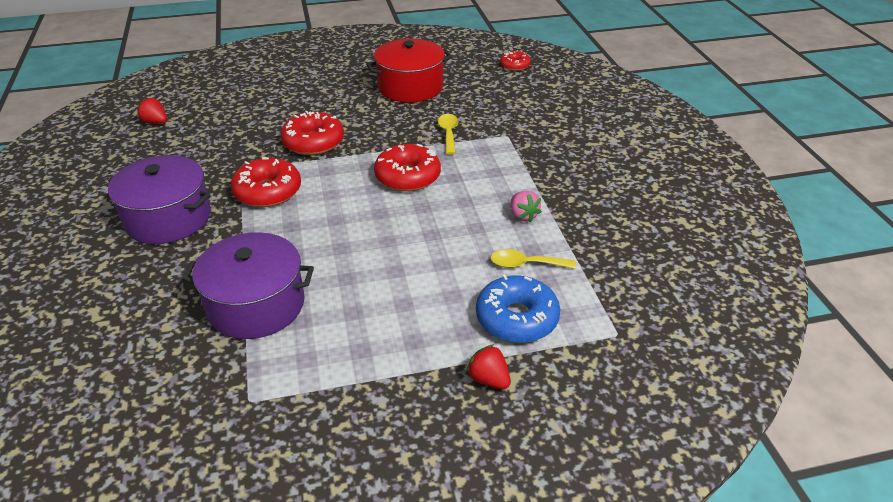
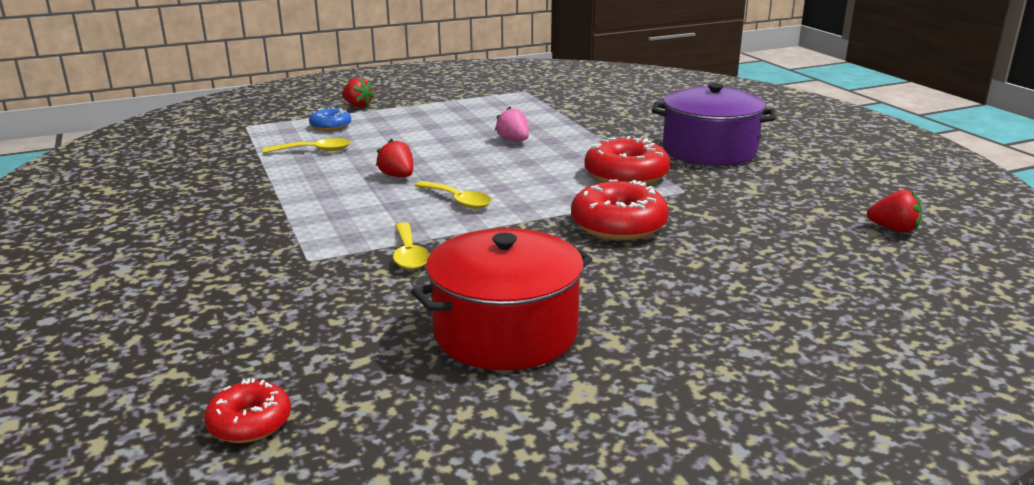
camera: 170 degrees right, 15 degrees down
purple pot [182,232,314,339] -> none
red donut [374,144,441,192] -> yellow spoon [415,181,492,209]
blue donut [476,274,560,343] -> blue donut [309,107,351,131], size x0.58
pink strawberry [511,191,542,222] -> pink strawberry moved to [495,107,529,141]
none -> red strawberry [376,139,413,177]

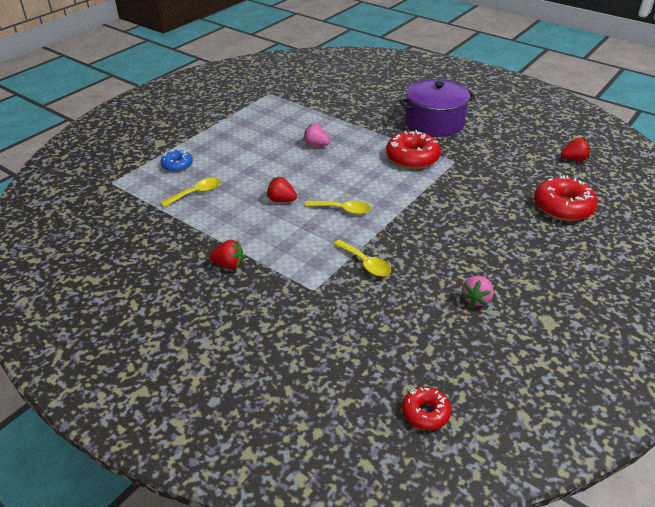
camera: 30 degrees left, 15 degrees up
red strawberry [342,77,374,107] -> red strawberry moved to [209,240,243,269]
red pot [411,228,592,370] -> pink strawberry [461,276,494,307]
red donut [571,180,669,241] -> red donut moved to [534,175,598,221]

